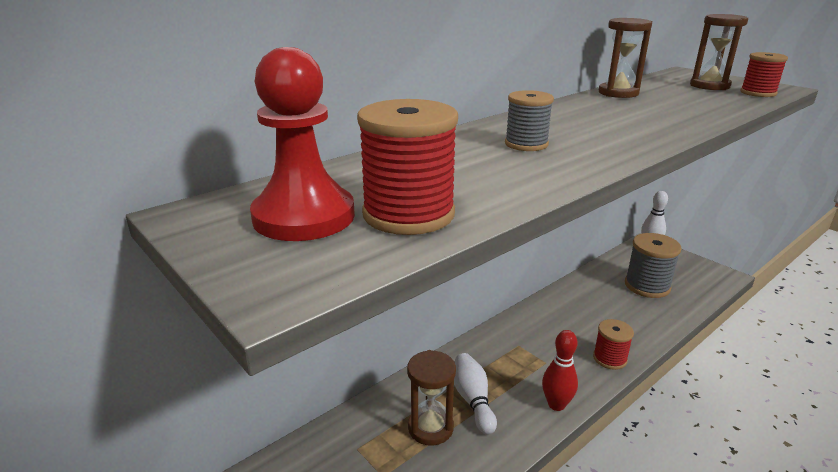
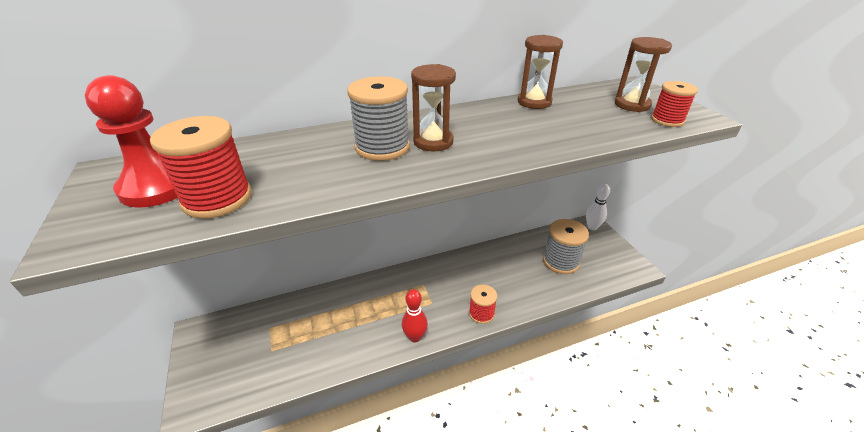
camera: 20 degrees right, 10 degrees up
brown hourglass [407,350,456,446] -> brown hourglass moved to [411,64,456,151]
white bowling pin [454,353,497,434] -> none
grey spool [505,90,554,151] -> grey spool [347,76,410,161], size x1.60

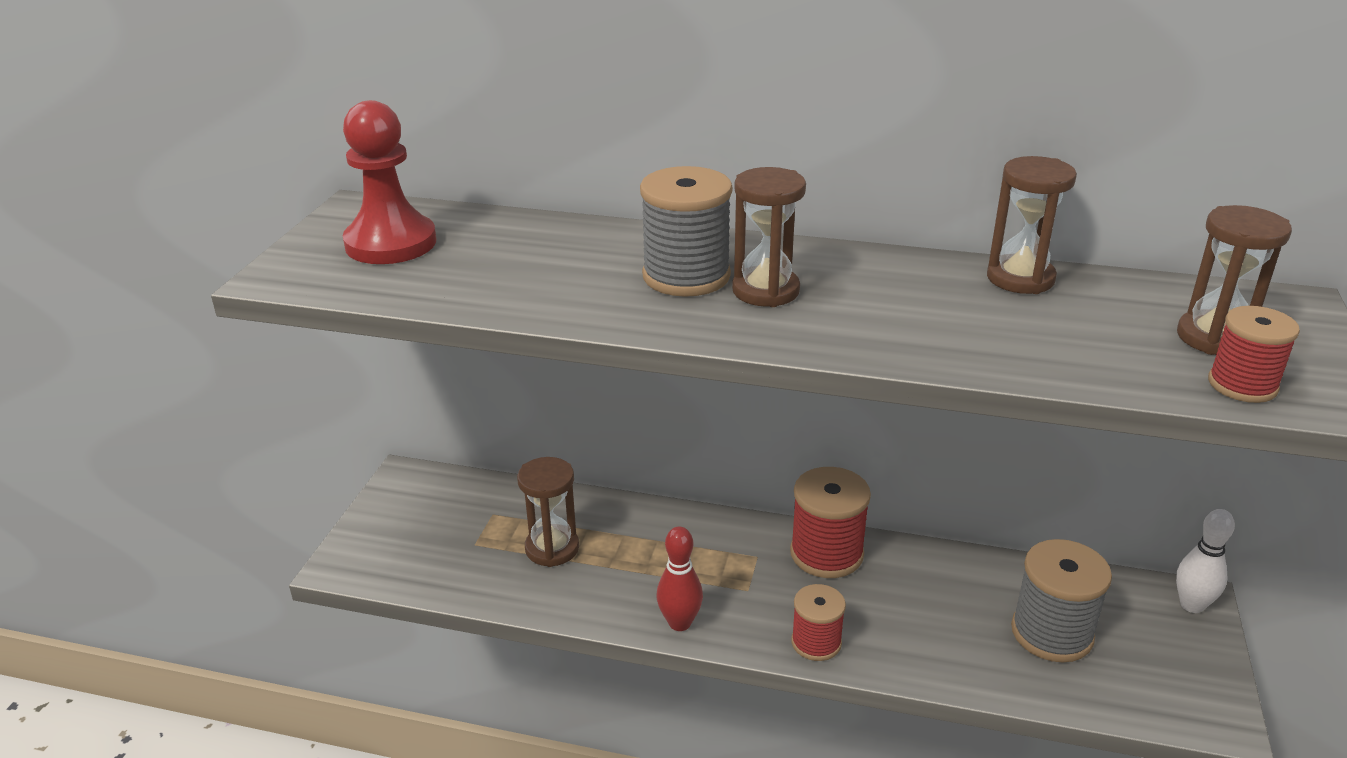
camera: 35 degrees right, 5 degrees down
red spool [150,116,252,219] -> red spool moved to [790,467,871,578]
none -> brown hourglass [517,457,579,567]

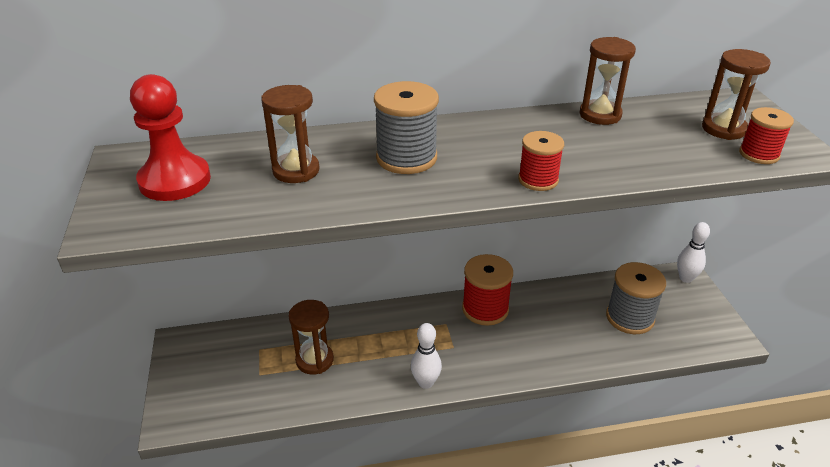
camera: 25 degrees left, 5 degrees up
red bowling pin [657,526,703,631] -> white bowling pin [411,323,442,389]
brown hourglass [732,167,806,307] -> brown hourglass moved to [261,85,320,183]
red spool [791,584,846,661] -> red spool moved to [518,131,564,191]

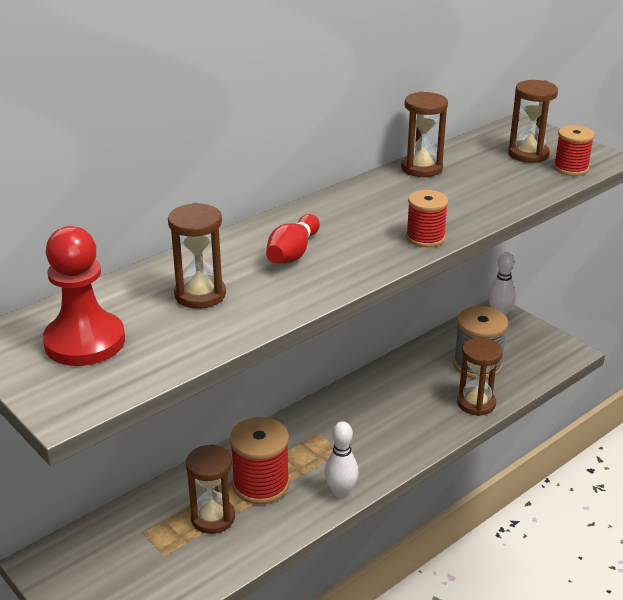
camera: 30 degrees left, 5 degrees down
grey spool [374,81,439,174] -> red bowling pin [266,214,320,263]
red spool [462,254,513,326] -> red spool moved to [230,417,290,504]
none -> brown hourglass [457,338,503,416]

